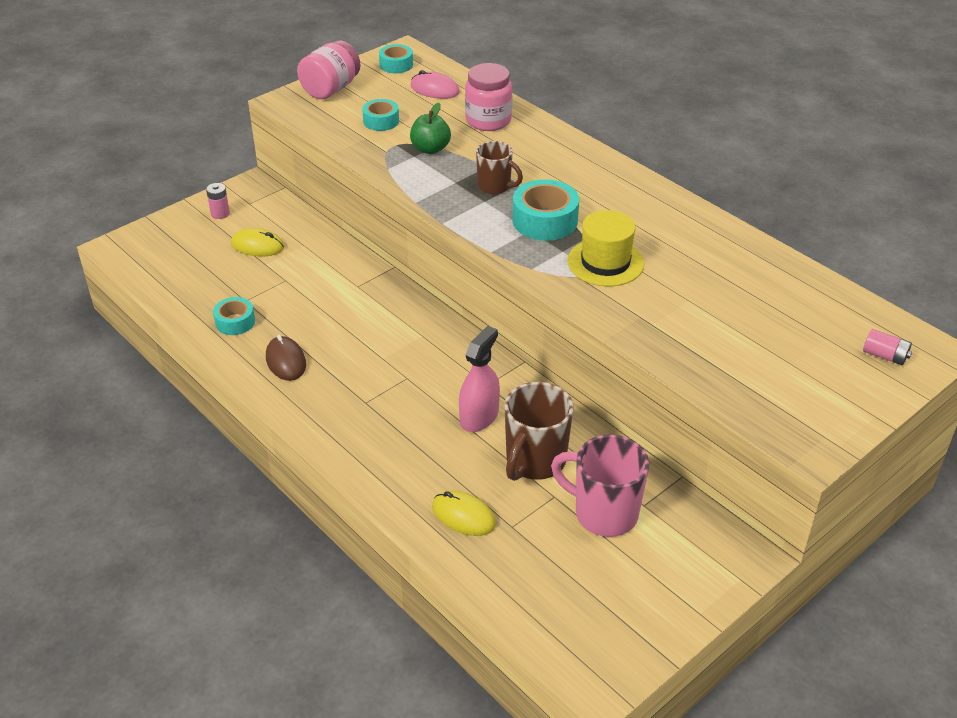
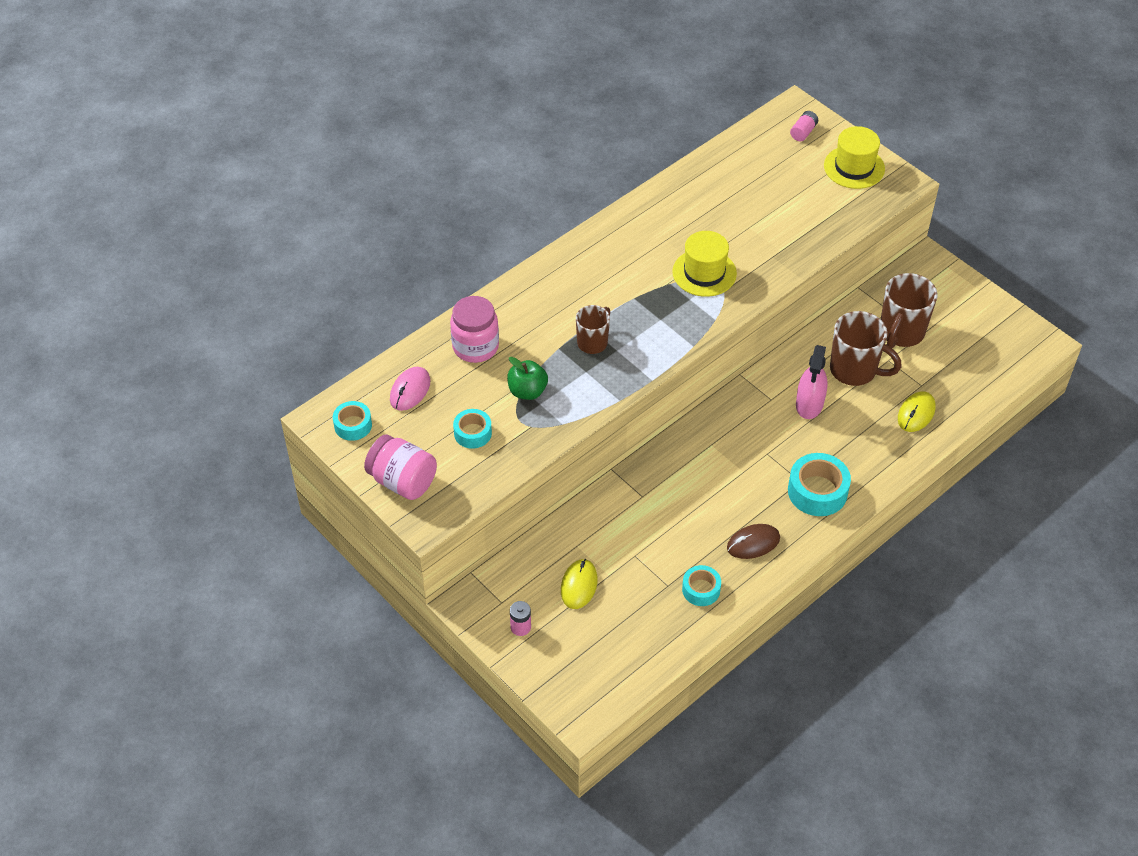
camera: 90 degrees left, 10 degrees up
pink spray bottle [459,326,500,432] -> pink spray bottle turned 105 degrees counterclockwise [796,345,828,419]
turquoise tape [512,179,579,241] -> turquoise tape moved to [788,453,851,516]
pink mug [551,435,649,537] -> brown mug [881,273,938,348]
none -> yellow hat [824,126,885,189]

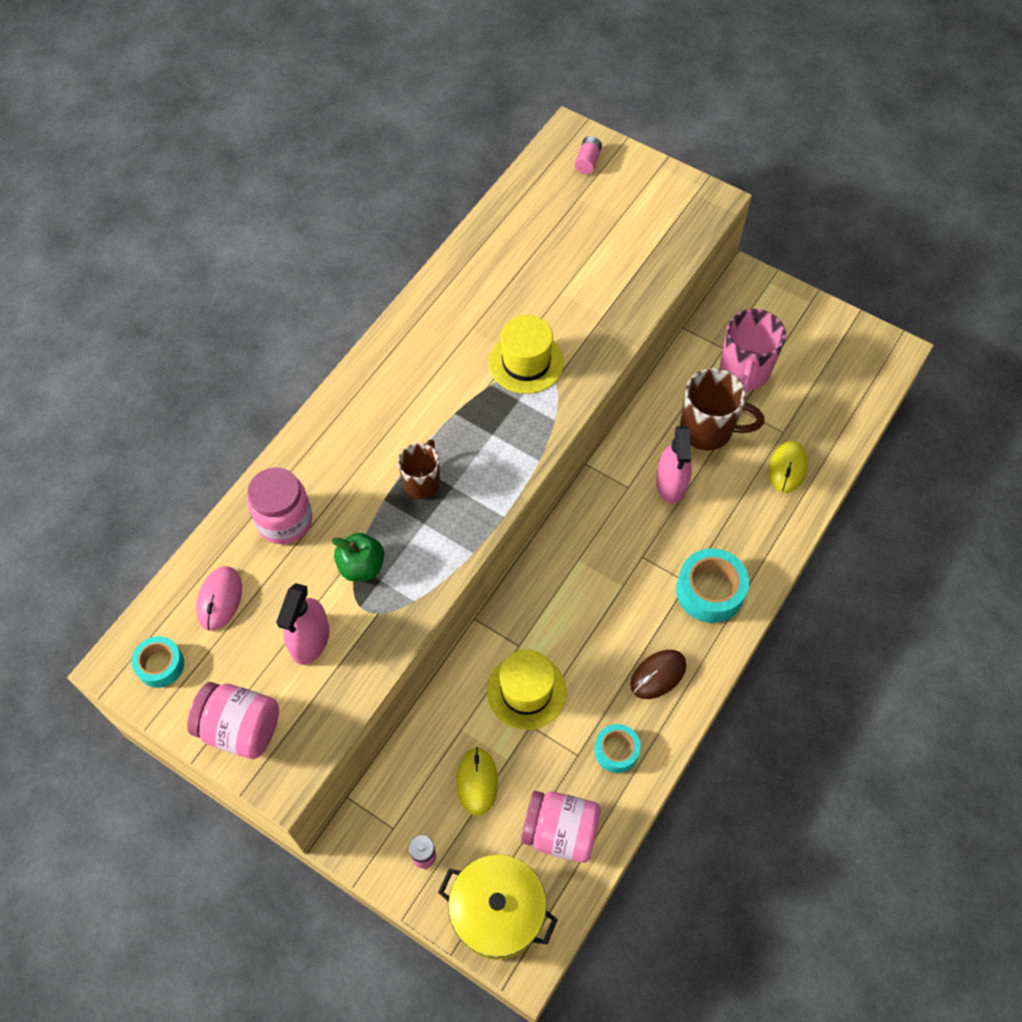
camera: 15 degrees left, 10 degrees up
turquoise tape [453,409,492,449] -> pink spray bottle [276,583,329,665]
yellow hat [824,126,885,189] -> yellow hat moved to [487,650,567,730]
brown mug [881,273,938,348] -> pink mug [720,309,786,395]
none -> yellow pot [438,855,558,960]
none -> pink jar [521,791,601,863]

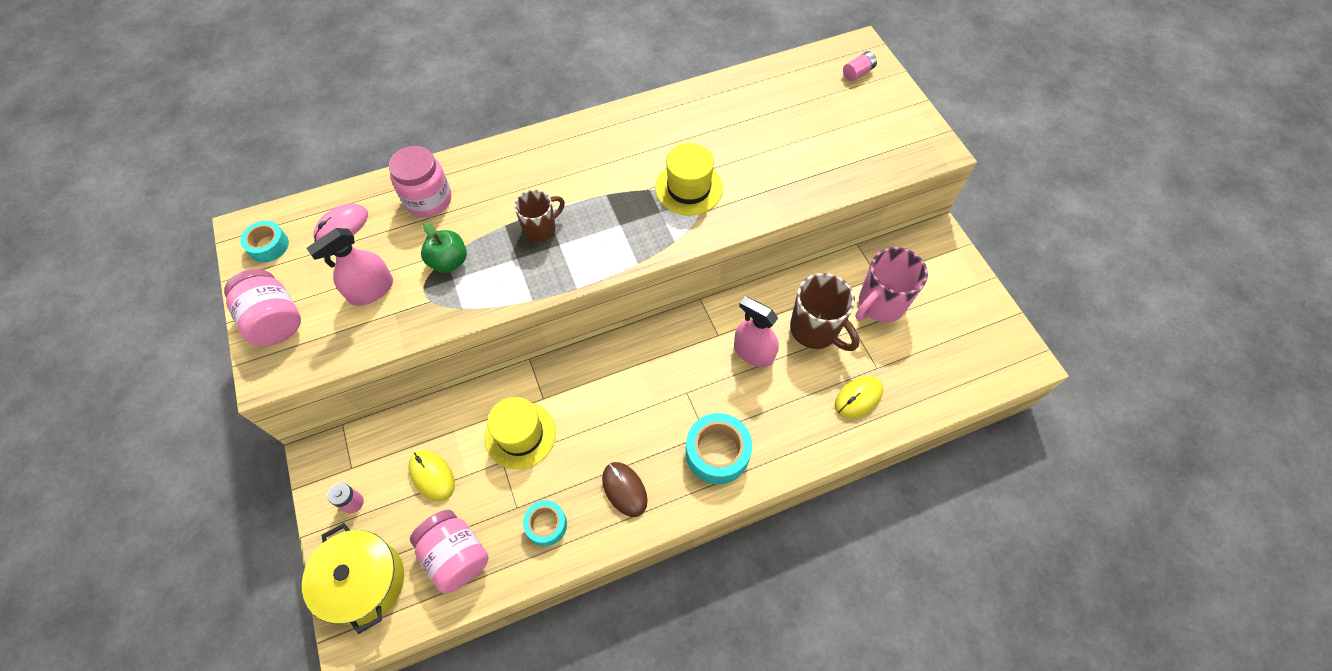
camera: 35 degrees right, 0 degrees up
yellow mouse [456,747,498,816] -> yellow mouse turned 75 degrees counterclockwise [408,450,455,502]
brown mouse [630,650,686,699] -> brown mouse turned 60 degrees clockwise [602,462,648,517]
pink spray bottle [656,426,692,503] -> pink spray bottle turned 90 degrees clockwise [734,296,779,367]

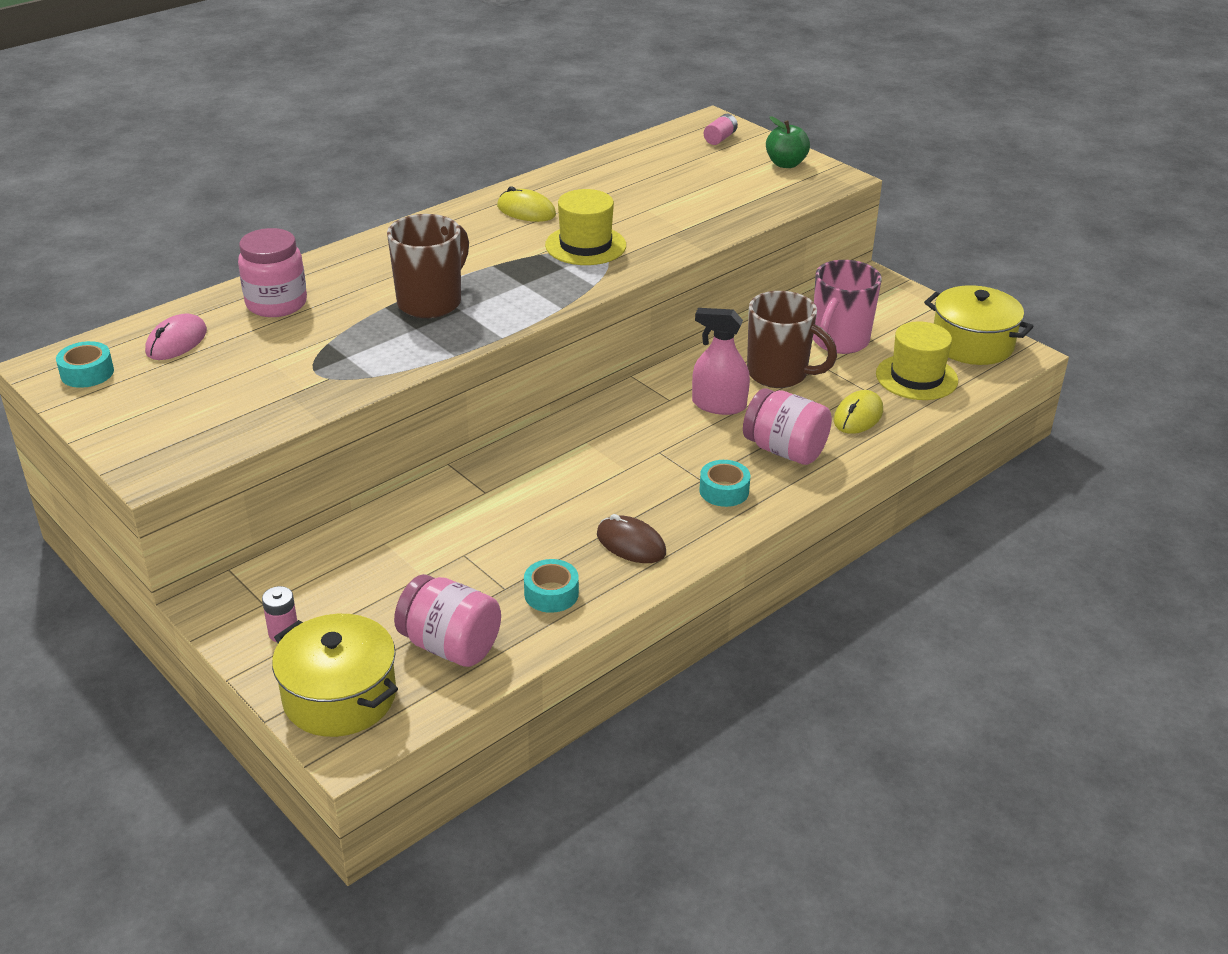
camera: 20 degrees left, 25 degrees down
pink jar [224,269,301,346] -> pink jar moved to [743,388,832,465]
pink spray bottle [306,228,393,306] -> none
yellow mouse [408,450,455,502] -> yellow mouse moved to [497,187,556,222]
green apple [421,222,467,273] -> green apple moved to [766,116,810,168]
yellow hat [485,397,556,469] -> yellow hat moved to [876,321,958,400]
brown mug [514,190,565,242] -> brown mug [387,214,469,318], size x1.60
turquoise tape [686,413,752,484] -> turquoise tape [699,460,750,507], size x0.61
none -> yellow pot [924,285,1033,365]

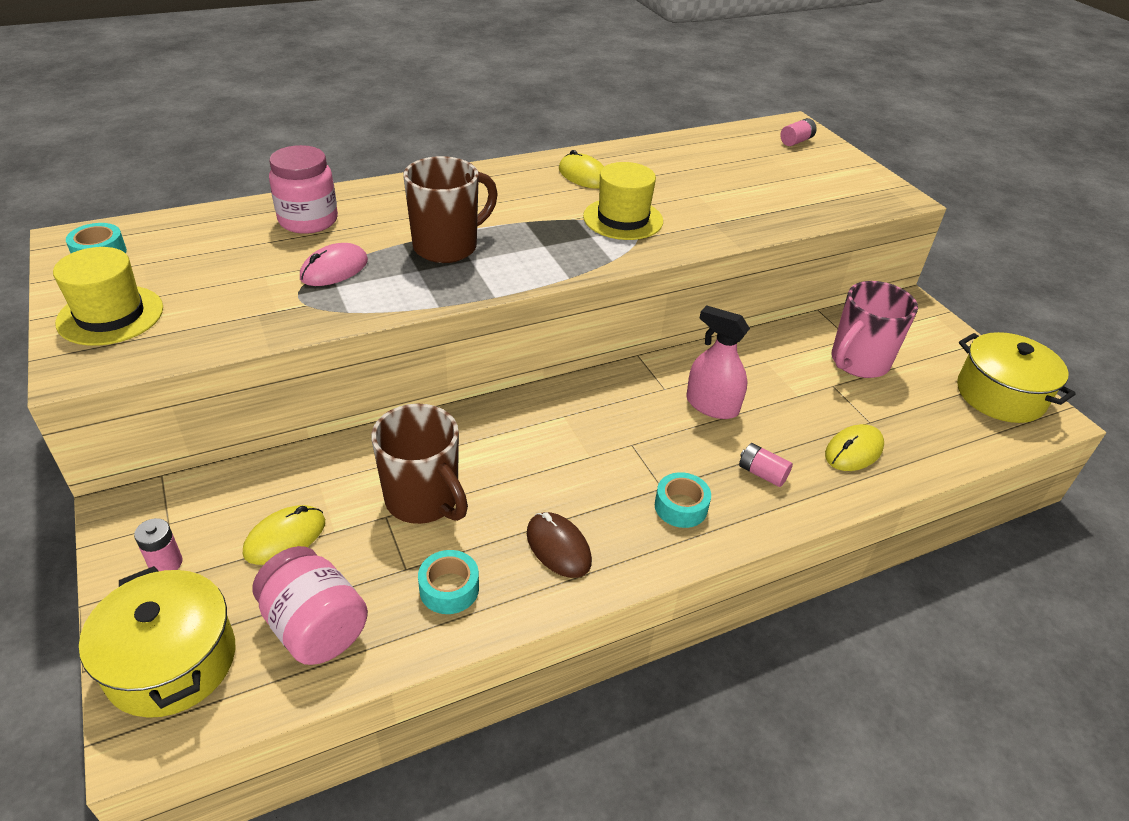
camera: 15 degrees right, 5 degrees up
pink mouse [145,313,207,360] -> pink mouse moved to [300,243,368,286]
pink jar [743,388,832,465] -> pink battery [739,443,793,487]
brown mug [747,291,837,388] -> brown mug moved to [371,404,468,524]
green apple [766,116,810,168] -> none
yellow hat [876,321,958,400] -> yellow hat moved to [53,247,163,346]
none -> yellow mouse [243,505,325,565]

